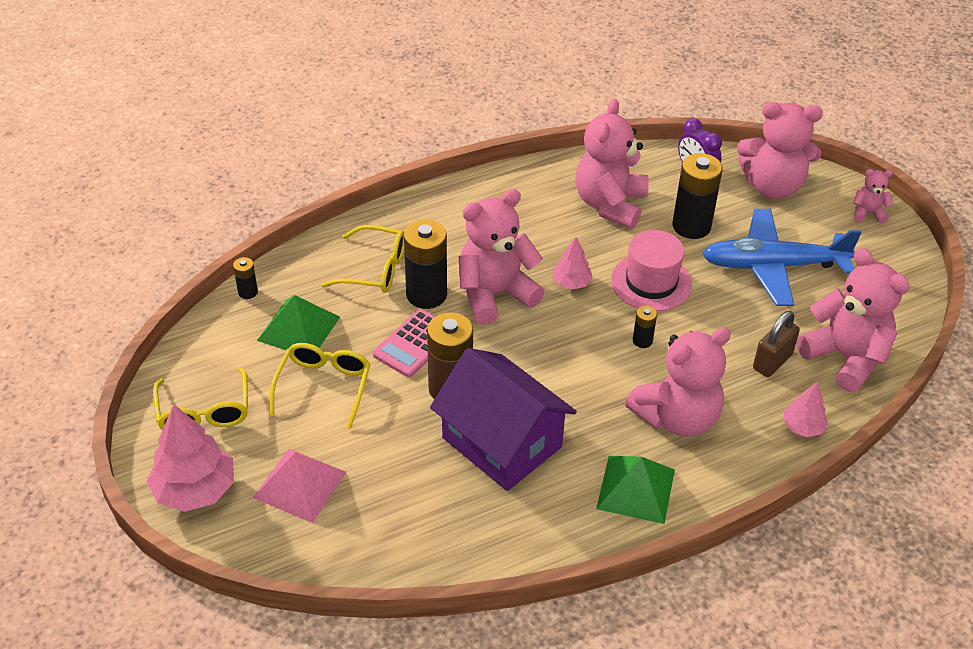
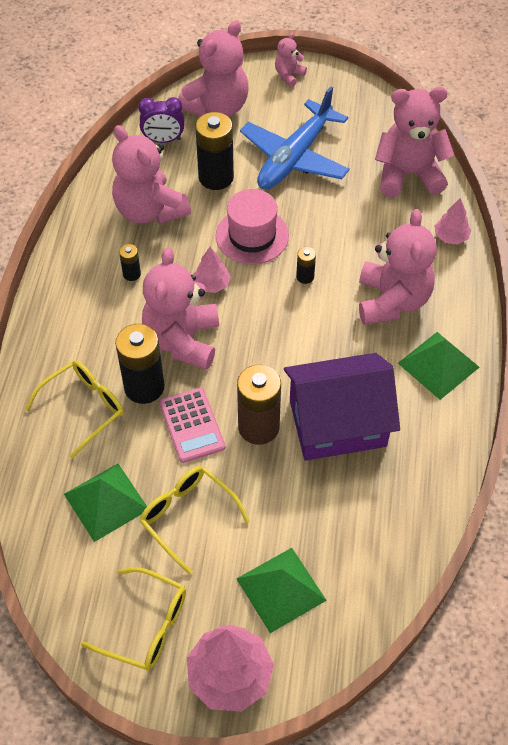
camera: 55 degrees left, 10 degrees up
black battery [233,257,258,299] -> black battery moved to [119,244,141,281]
pink pyramid [253,449,347,523] -> green pyramid [236,548,327,633]
brown padlock [753,311,800,377] -> none

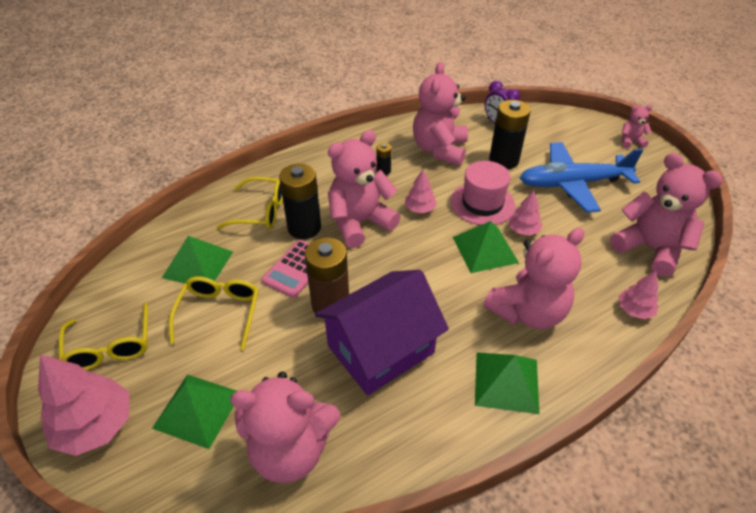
camera: 50 degrees right, 10 degrees down
pink teddy bear [178,20,249,117] -> pink teddy bear moved to [230,372,340,483]
purple house [284,353,400,461] -> purple house turned 75 degrees counterclockwise [315,270,449,396]
black battery [296,247,316,284] -> green pyramid [453,221,519,273]
none -> pink tree [508,190,542,236]

